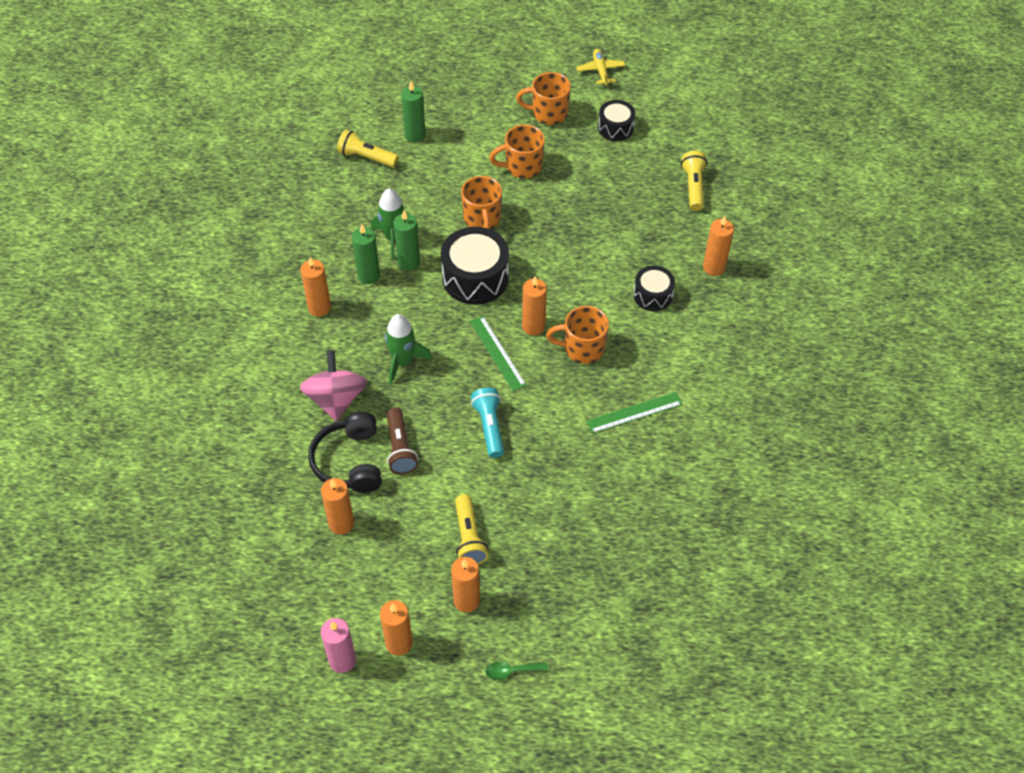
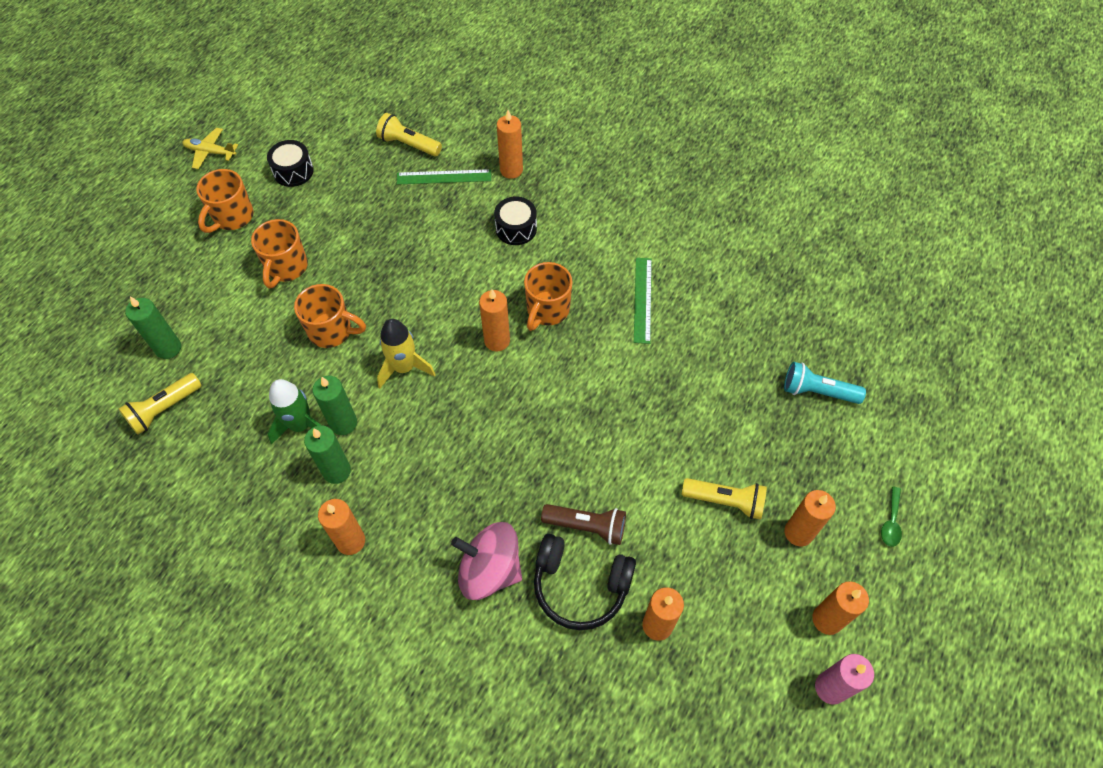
camera: 65 degrees left, 5 degrees up
green rocket [385,314,432,385] -> none
black drum [441,227,509,305] -> yellow rocket [377,319,436,388]
green ruler [470,316,526,391] -> green ruler moved to [397,169,491,185]
turquoise flashlight [471,387,504,458] -> turquoise flashlight moved to [784,362,866,404]

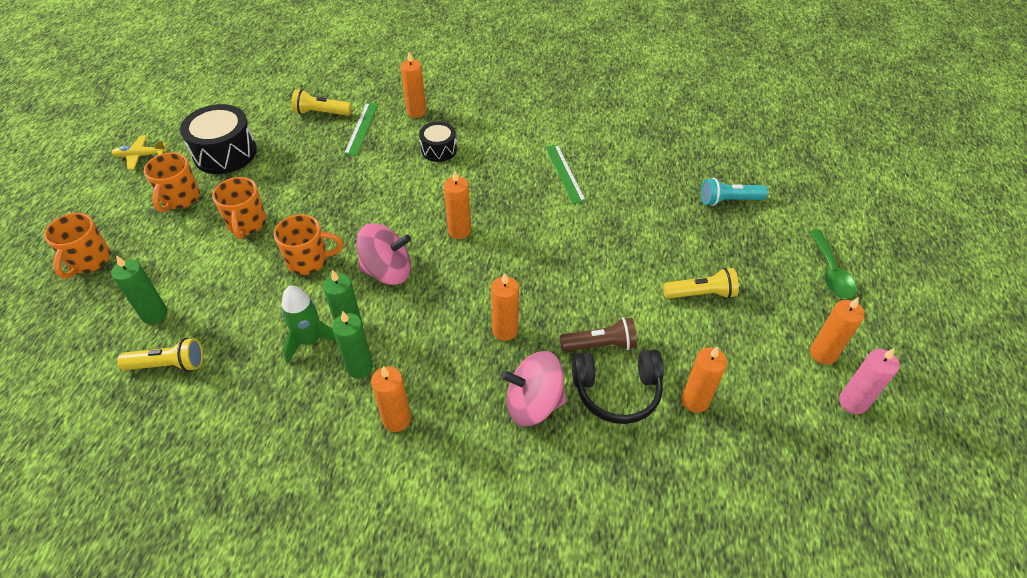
camera: 20 degrees left, 10 degrees down
yellow flashlight [119,373,202,435] -> yellow flashlight turned 120 degrees counterclockwise [117,338,203,372]
black drum [267,140,314,187] -> black drum [180,104,257,174], size x1.71
yellow rocket [377,319,436,388] -> pink spinning top [356,223,411,285]
green ruler [397,169,491,185] -> green ruler turned 60 degrees counterclockwise [344,103,378,156]
orange mug [524,262,573,331] -> orange mug moved to [44,213,110,279]
orange candle [784,490,836,547] -> orange candle moved to [491,273,519,341]
green spoon [881,487,902,547] -> green spoon [809,229,856,299], size x1.72

